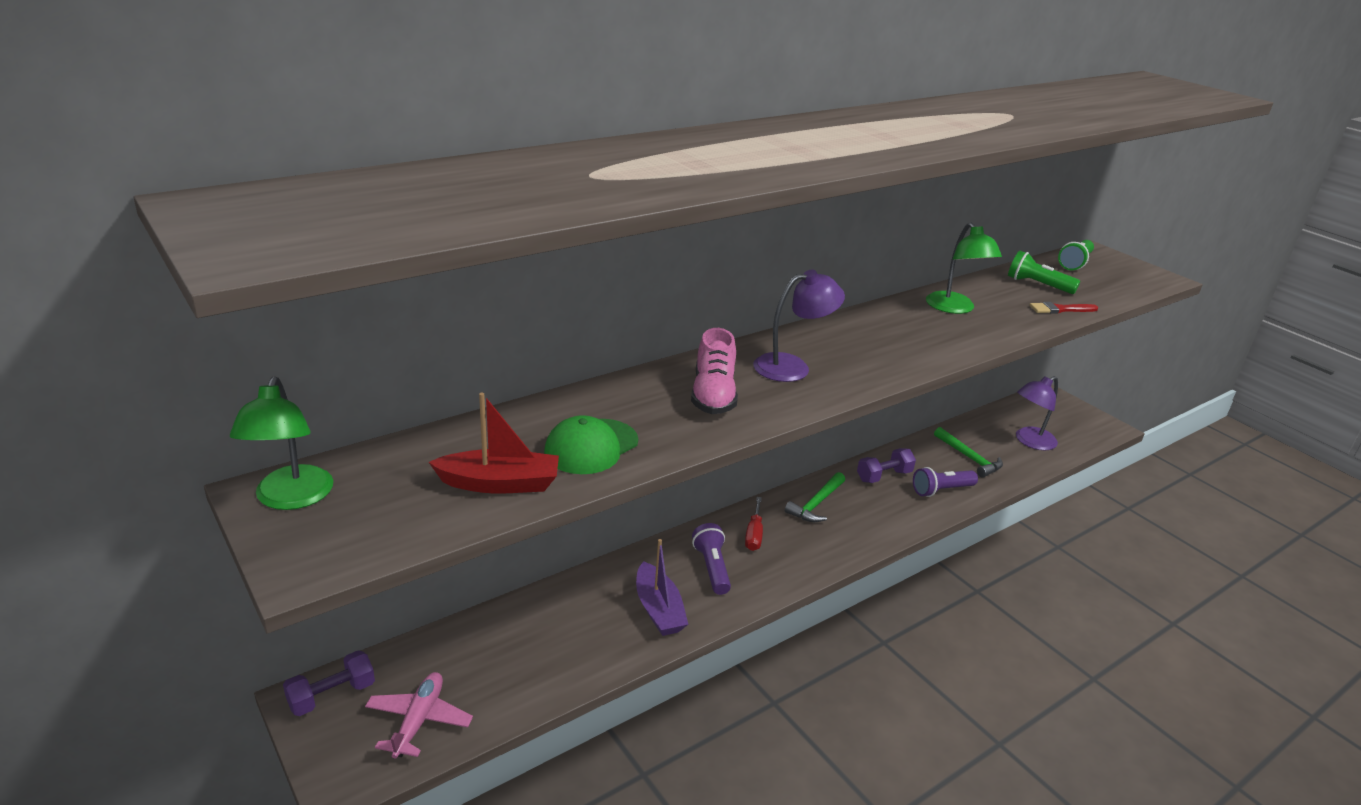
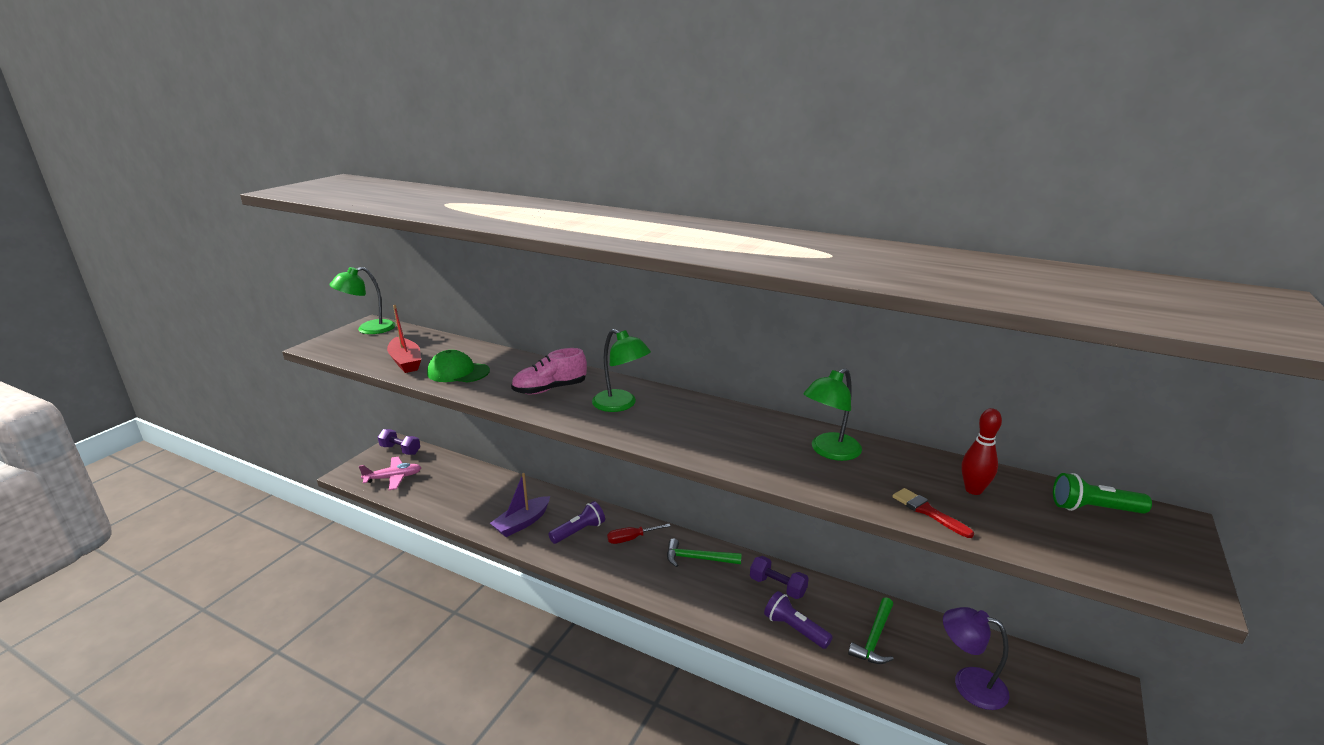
camera: 65 degrees right, 5 degrees down
purple lamp [753,270,845,382] -> green lamp [592,329,651,412]
green flashlight [1008,251,1080,294] -> red bowling pin [962,408,1002,495]

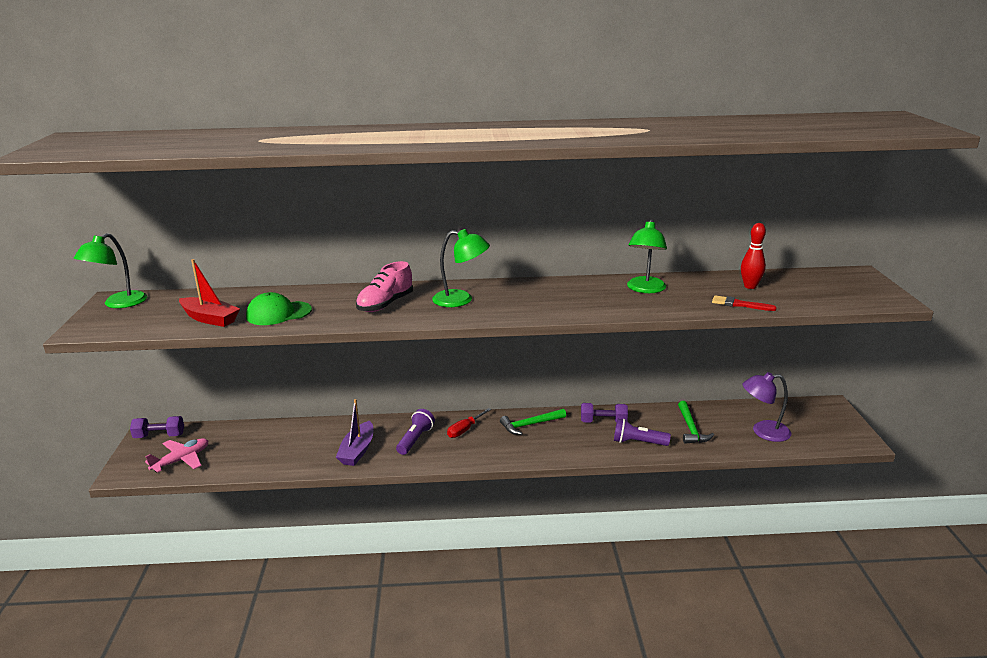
camera: 30 degrees left, 0 degrees up
green flashlight [1053,473,1152,514] -> none

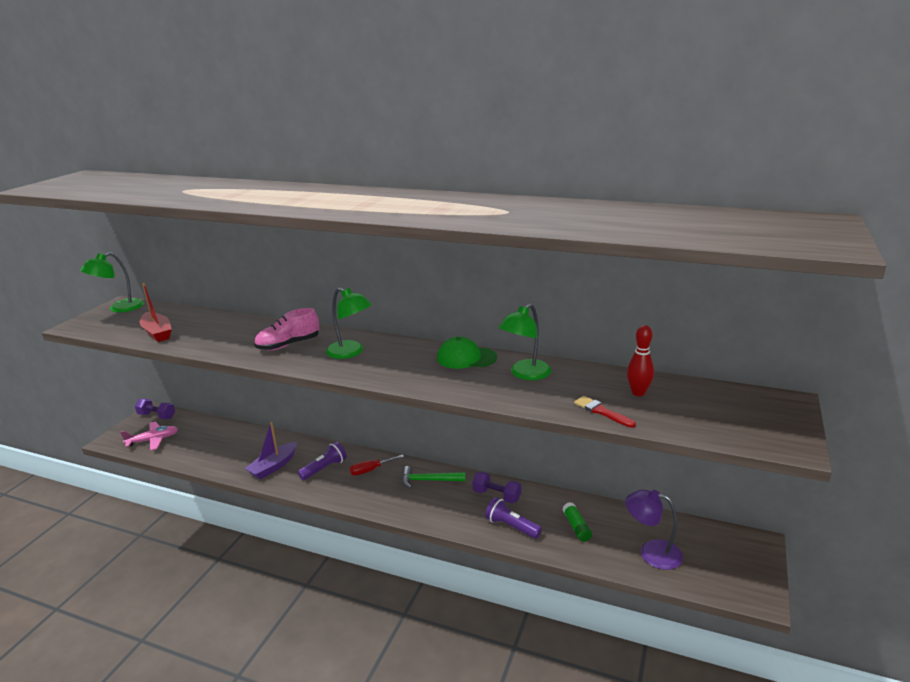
camera: 25 degrees right, 0 degrees up
green cap [246,292,312,325] -> green cap moved to [437,337,497,369]
green hammer [678,401,714,444] -> green glue stick [563,502,592,542]

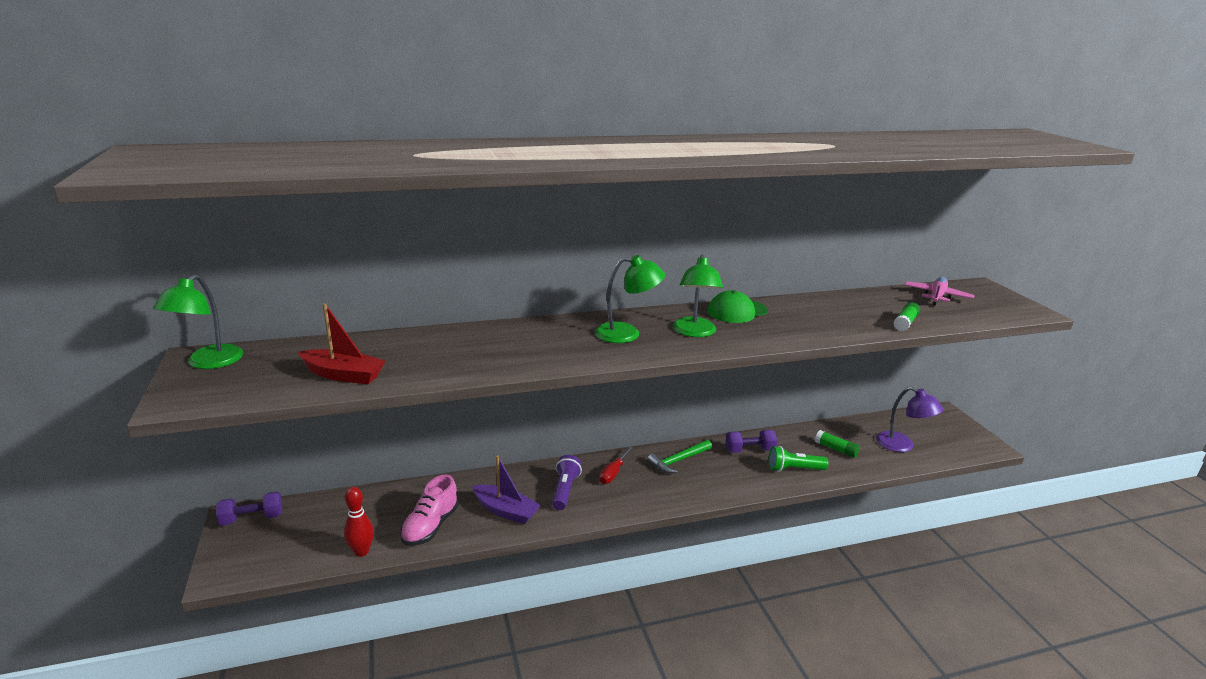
camera: 40 degrees left, 0 degrees up
pink plane [120,421,178,451] -> pink plane moved to [905,277,975,306]
purple boat [245,422,297,479] -> purple boat turned 60 degrees counterclockwise [472,455,541,524]
pink shoe [254,308,319,351] -> pink shoe moved to [400,474,459,546]
purple flashlight [485,497,542,539] -> green flashlight [769,446,829,472]
green lamp [498,304,552,380] -> green lamp moved to [673,254,723,337]
red brush [574,396,636,428] -> green glue stick [894,302,920,331]
purple lamp [625,490,683,570] -> purple lamp turned 120 degrees counterclockwise [876,387,944,452]
red bowling pin [627,325,654,396] -> red bowling pin moved to [344,487,374,557]

